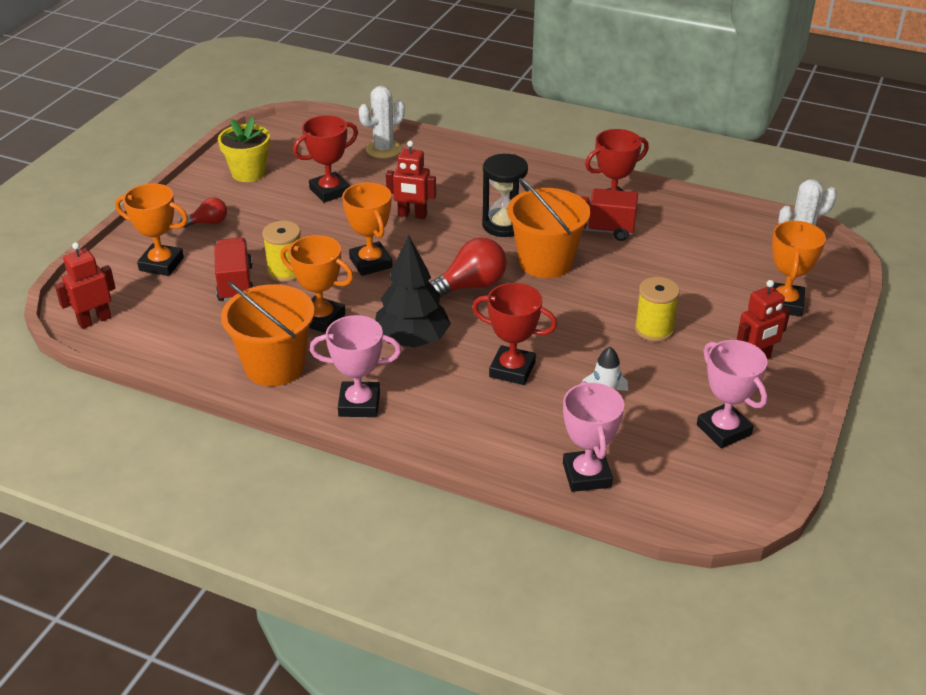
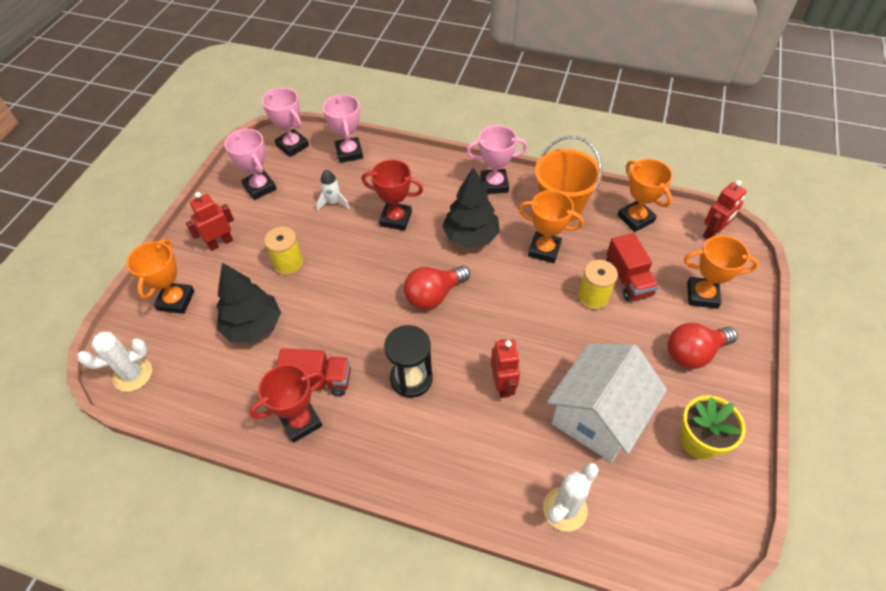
camera: 175 degrees right, 15 degrees up
red light bulb [180,197,227,227] -> red light bulb [667,323,738,369], size x1.74
red trophy [293,115,358,203] -> white house [547,344,667,462]
orange trophy [342,182,392,276] -> orange trophy moved to [618,159,673,232]
red robot [386,141,436,219] -> red robot turned 75 degrees clockwise [491,339,520,398]
orange bucket [507,178,590,278] -> none
none -> black tree [216,263,281,343]
none -> pink trophy [262,88,309,157]

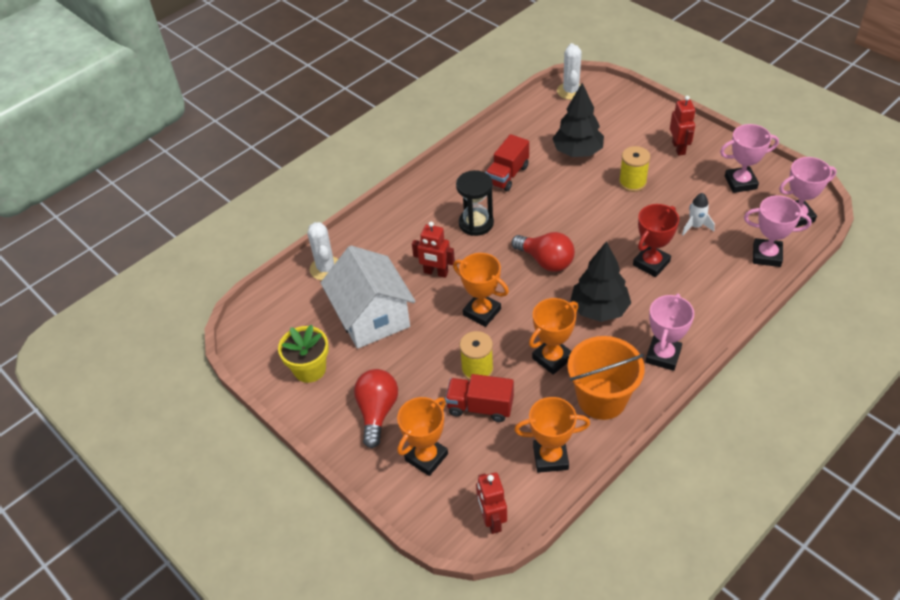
camera: 120 degrees right, 5 degrees down
orange trophy [127,239,194,314] -> orange trophy moved to [453,253,509,327]
red trophy [250,364,325,443] -> none
red light bulb [404,266,470,310] -> red light bulb turned 135 degrees clockwise [512,232,575,272]

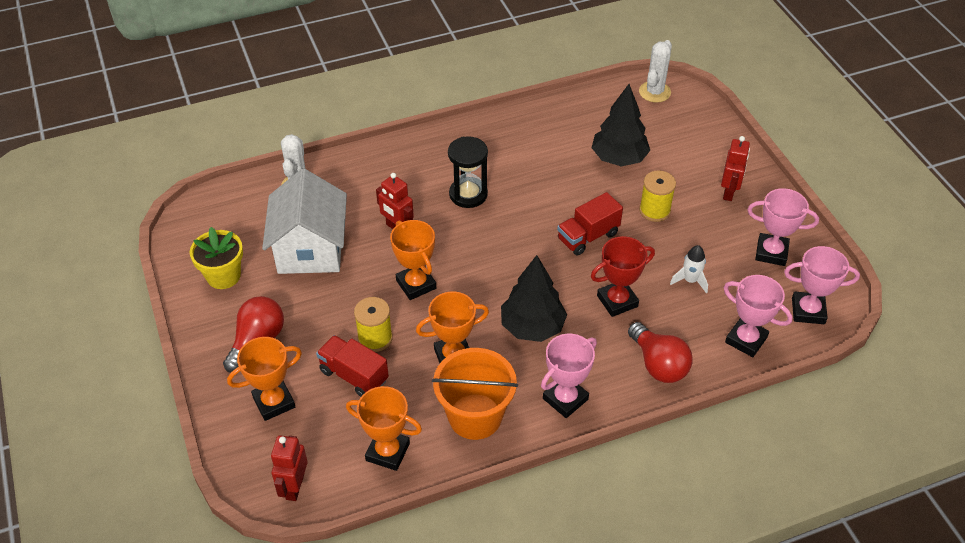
camera: 20 degrees right, 0 degrees up
red truck [485,134,529,191] -> red truck moved to [557,192,623,255]
red light bulb [512,232,575,272] -> red light bulb moved to [628,322,693,383]

